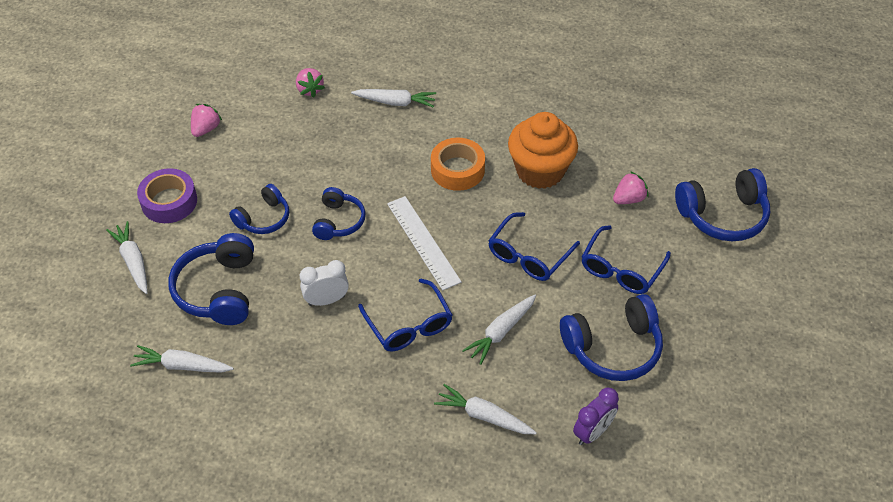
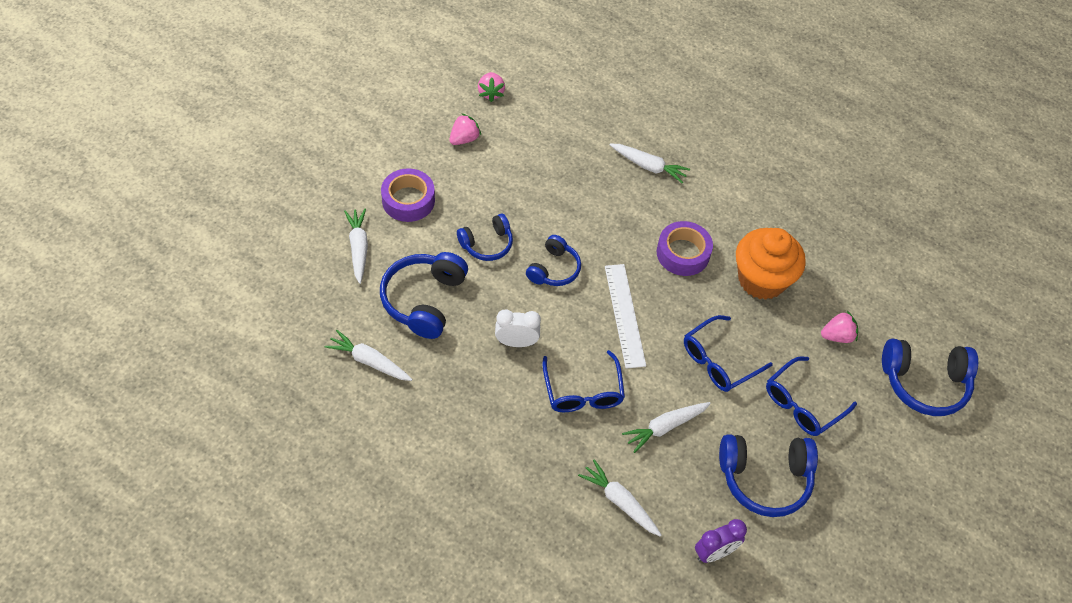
camera: 15 degrees right, 5 degrees up
pink strawberry [296,68,325,98] -> pink strawberry moved to [478,72,505,102]
orange tape [431,138,485,191] -> purple tape [657,221,713,276]

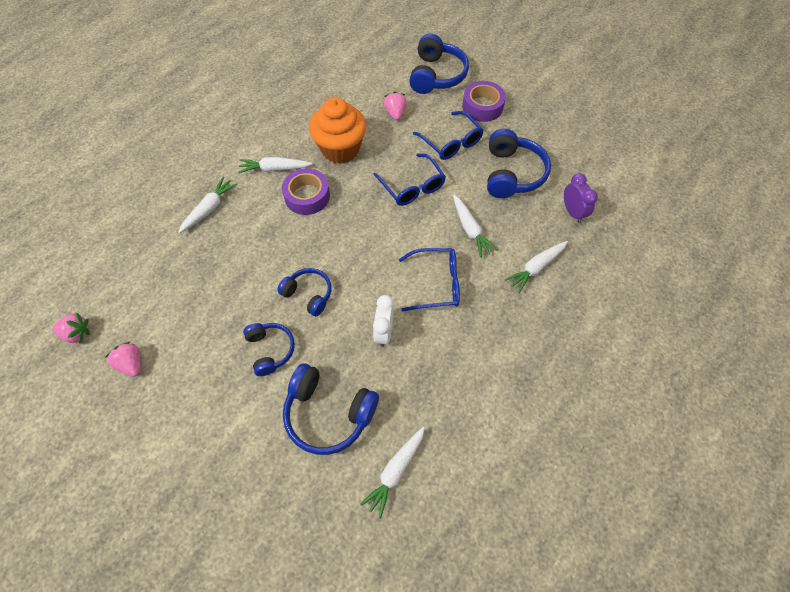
camera: 80 degrees left, 5 degrees up
white carrot [344,209,368,284] -> white carrot moved to [238,157,313,173]
purple tape [381,168,435,222] -> purple tape moved to [462,81,506,122]
white ruler [605,264,646,369] -> none

